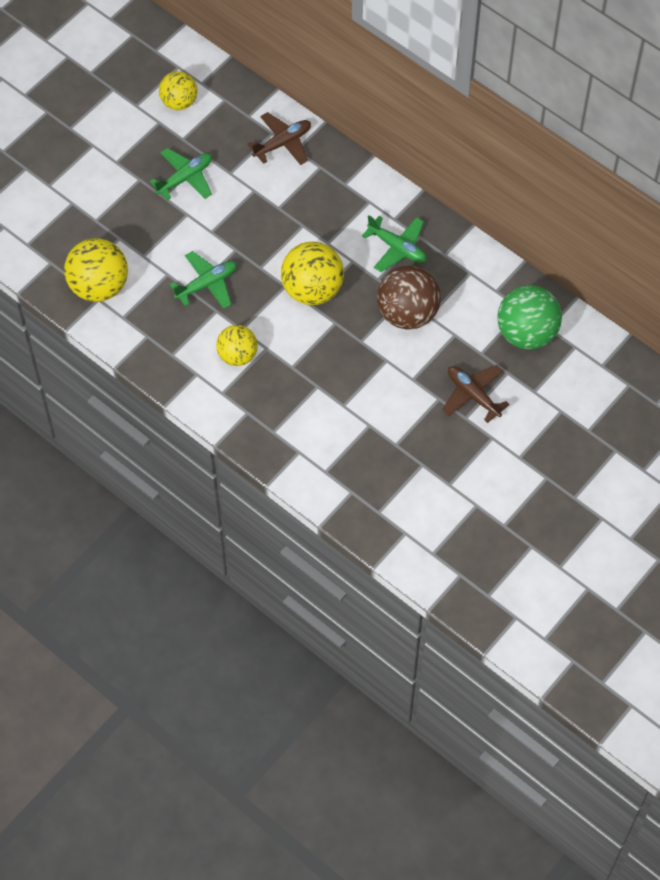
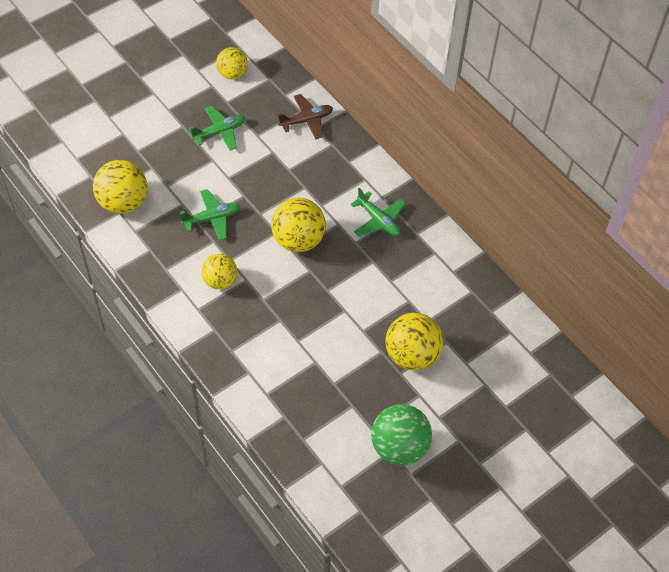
camera: 10 degrees right, 5 degrees down
brown ball [377,266,441,330] -> none
brown plane [442,365,510,423] -> yellow ball [385,313,444,371]
green ball [497,285,562,350] -> green ball moved to [371,404,432,466]

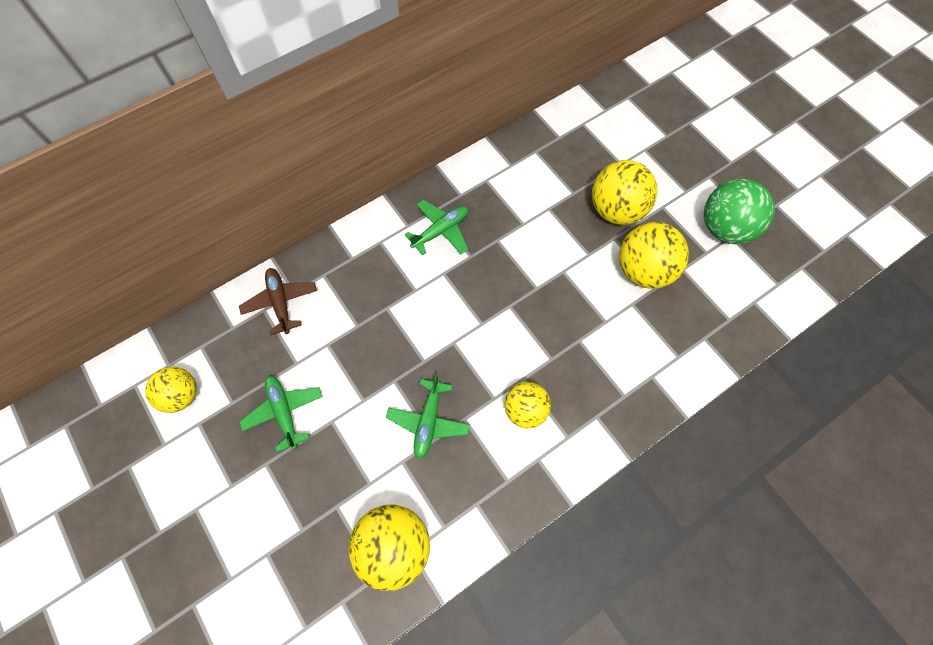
camera: 85 degrees left, 10 degrees up
green plane [180,189,240,240] -> green plane turned 150 degrees counterclockwise [386,374,470,459]
yellow ball [271,198,326,252] -> yellow ball moved to [619,222,689,289]

